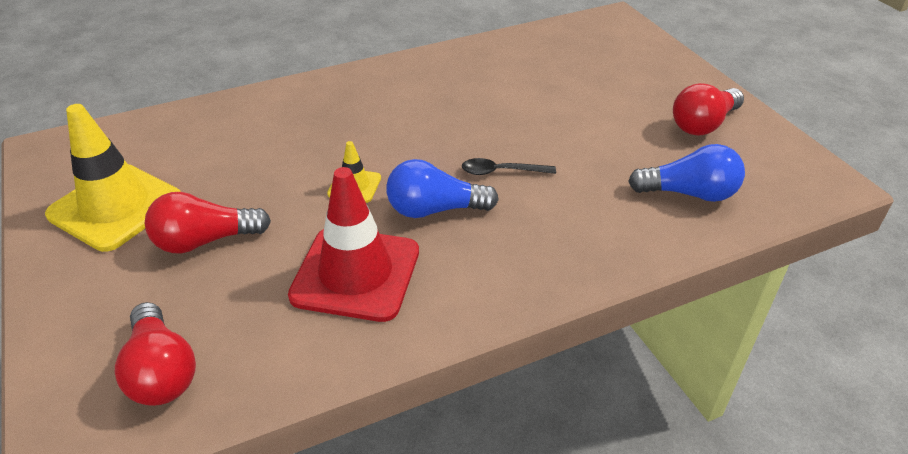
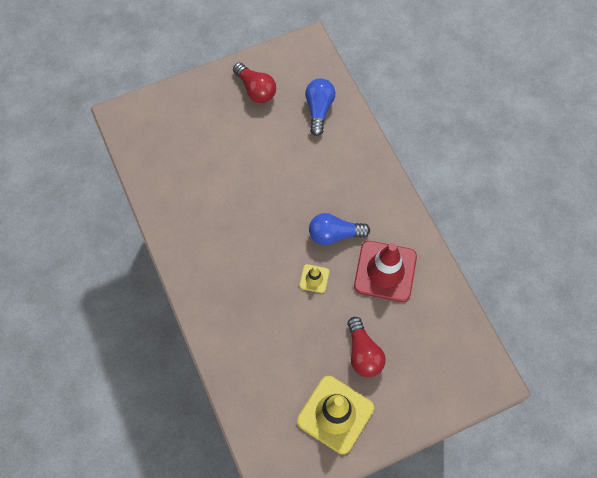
camera: 90 degrees left, 25 degrees up
red light bulb [115,302,196,406] -> none
blue light bulb [386,159,499,218] -> blue light bulb turned 90 degrees clockwise [309,213,370,245]
black spoon [462,158,556,175] -> none

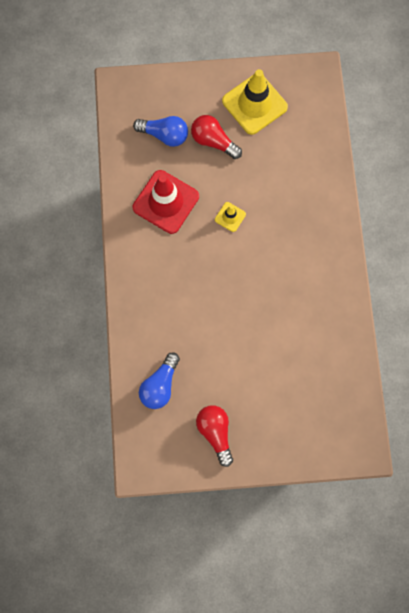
camera: 160 degrees left, 10 degrees up
blue light bulb [309,213,370,245] -> blue light bulb moved to [133,116,188,147]
red light bulb [347,317,385,377] -> red light bulb turned 60 degrees counterclockwise [191,115,242,159]

